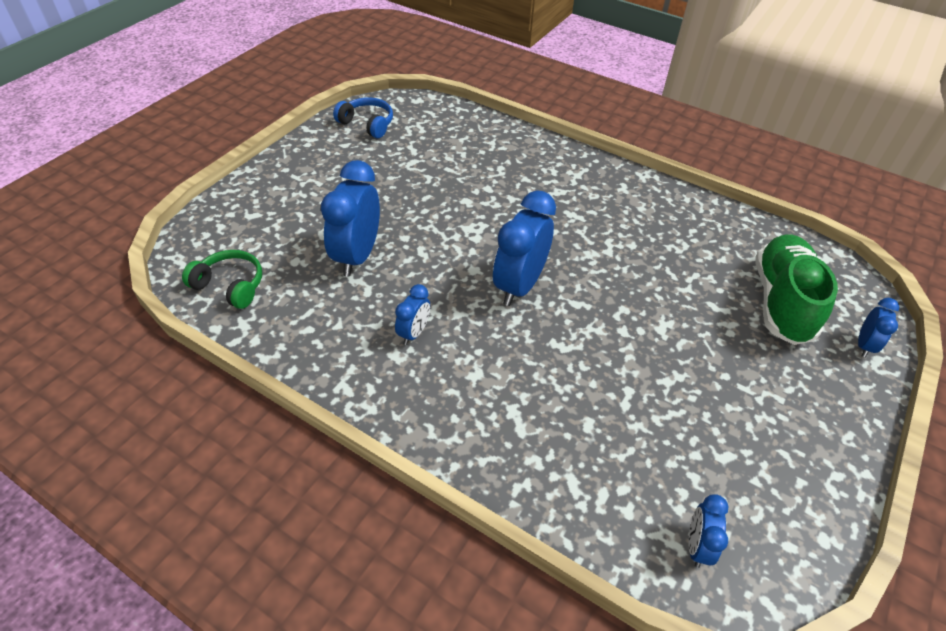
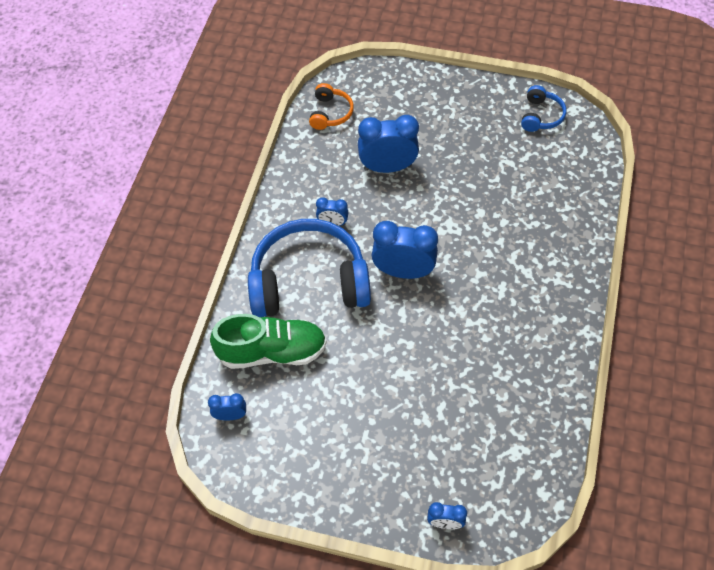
camera: 75 degrees right, 10 degrees up
green headphones [182,250,262,309] -> orange headphones [309,83,354,130]
green shoe [756,234,838,345] -> green shoe moved to [210,314,327,369]
none -> blue headphones [248,219,371,317]

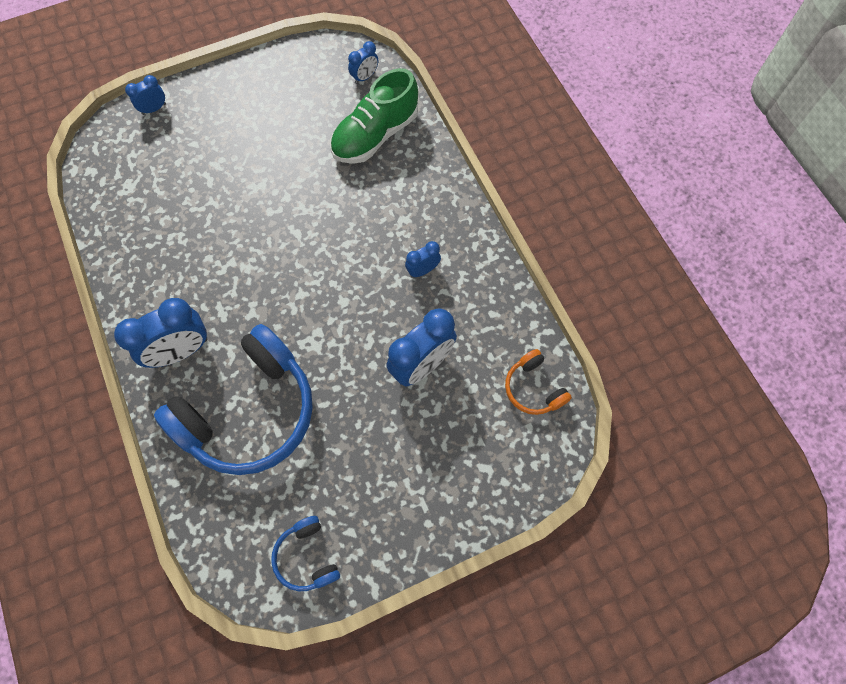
camera: 140 degrees right, 10 degrees up
blue headphones [248,219,371,317] -> blue headphones moved to [154,324,313,475]
blue clock [372,221,438,279] -> blue clock moved to [114,298,207,368]

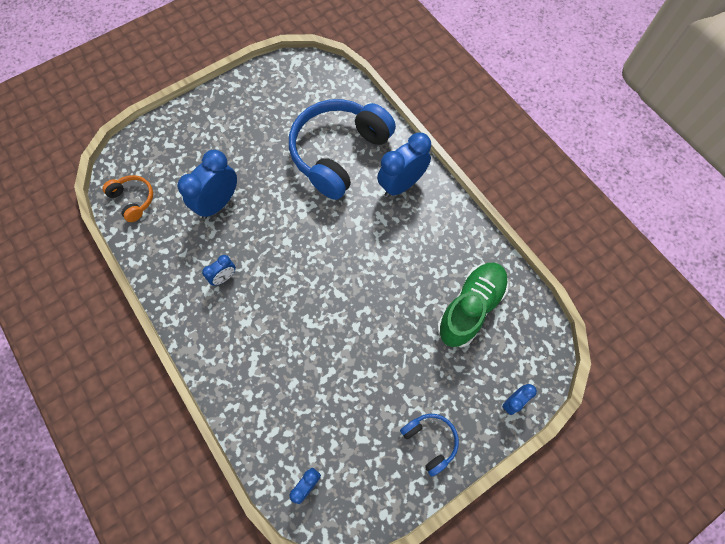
camera: 170 degrees right, 0 degrees up
blue headphones [271,516,340,591] -> blue headphones moved to [400,414,459,477]
green shoe [330,68,418,164] -> green shoe moved to [437,263,509,348]

